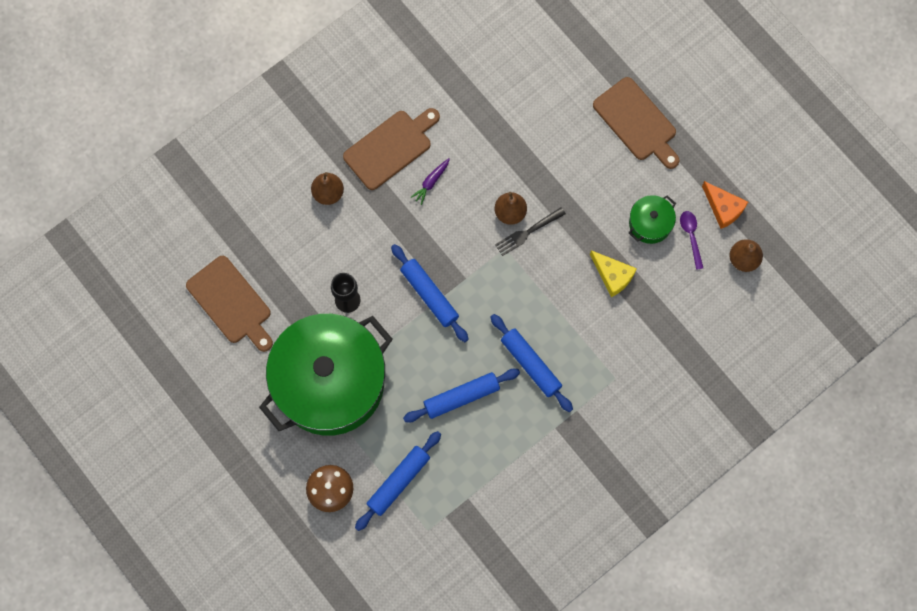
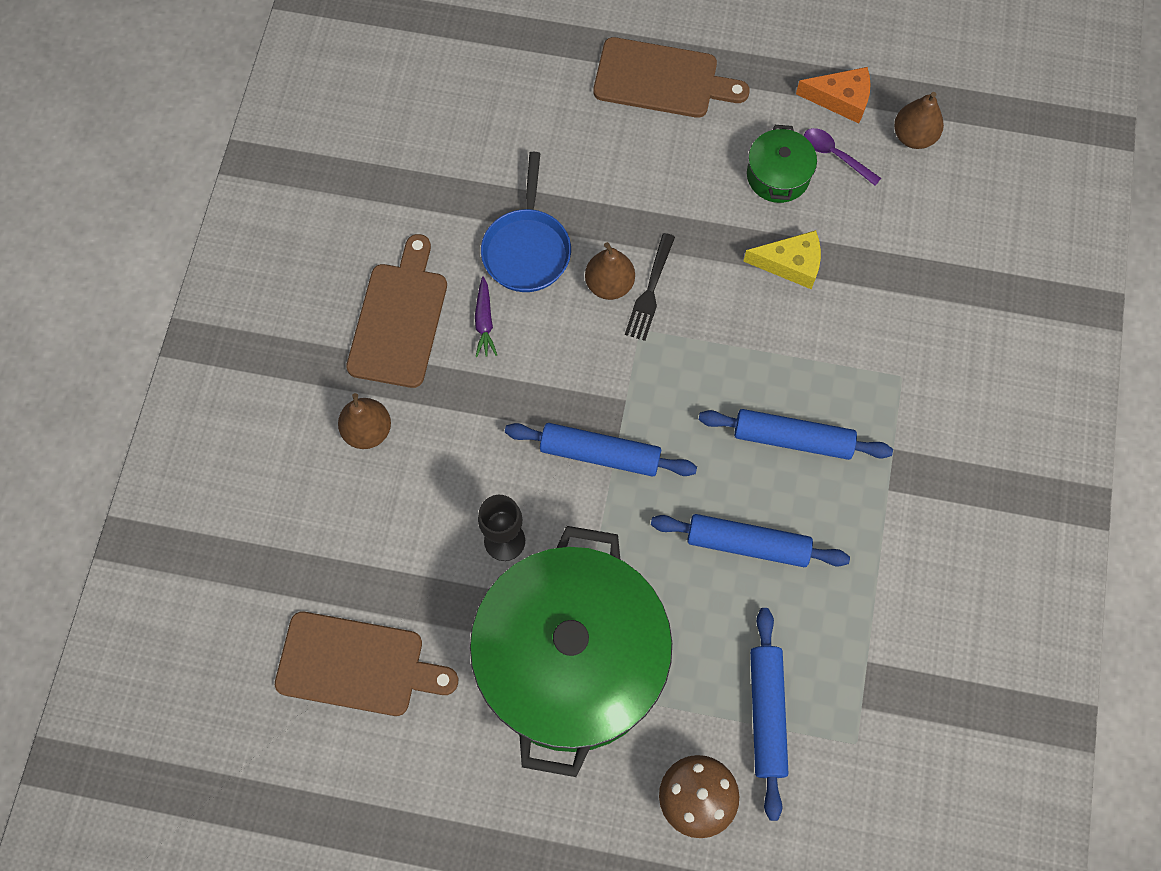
camera: 40 degrees left, 5 degrees down
blue rolling pin [403,369,520,423] -> blue rolling pin turned 75 degrees clockwise [651,514,850,567]
none -> blue pan [481,152,571,292]

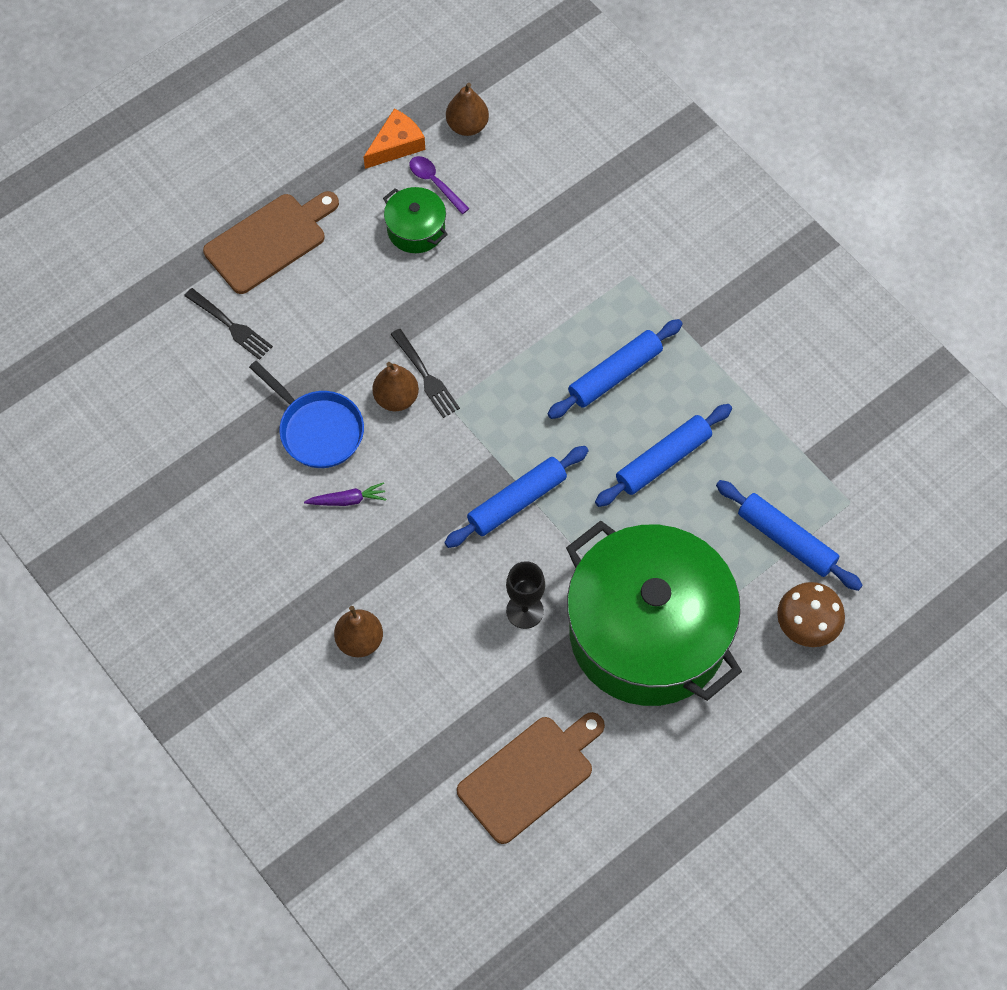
camera: 50 degrees left, 5 degrees down
brown cutting board [346,234,447,388] -> none
purple carrot [475,276,497,357] -> purple carrot turned 45 degrees counterclockwise [304,482,386,506]
yellow cheese [743,230,821,289] -> none
purple spoon [804,128,881,186] -> purple spoon turned 60 degrees clockwise [409,156,470,214]
none -> black fork [184,288,273,360]

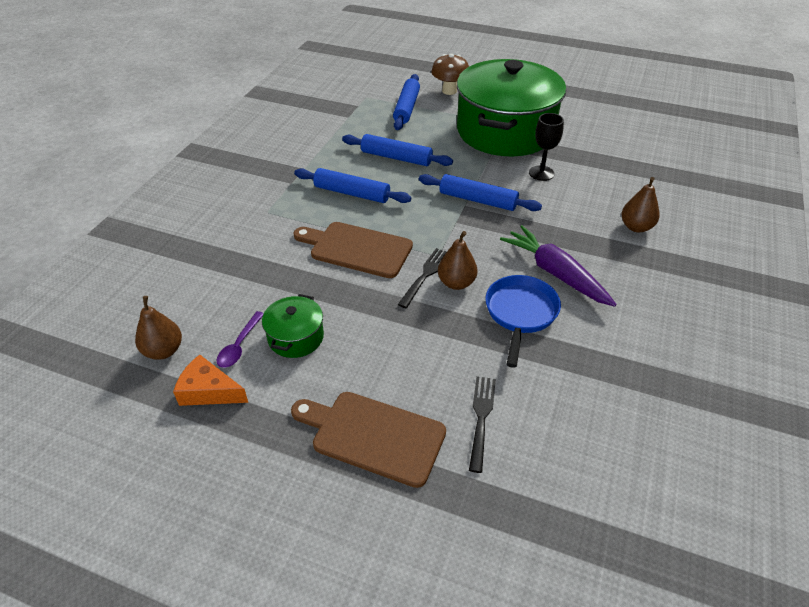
camera: 120 degrees left, 20 degrees down
purple carrot [304,482,386,506] -> purple carrot [500,225,617,307], size x2.03
brown cutting board [457,712,605,844] -> brown cutting board moved to [293,222,413,278]

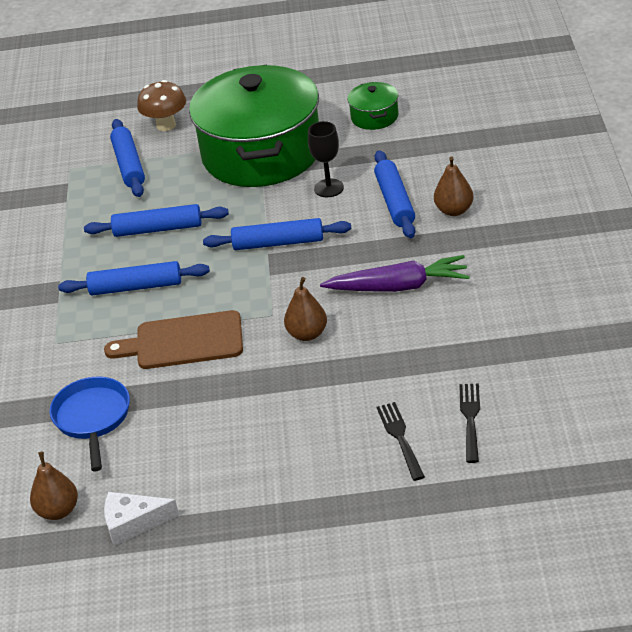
camera: 20 degrees left, 5 degrees down
orange cheese [173,355,248,406] -> white cheese [104,492,179,546]
purple spoon [217,311,264,368] -> none
green pot [262,294,324,358] -> green pot moved to [347,82,399,130]
brown cutting board [291,392,446,488] -> none
black fork [398,248,447,308] -> black fork moved to [459,383,480,463]
blue pan [485,275,561,368] -> blue pan moved to [50,377,130,472]
purple carrot [500,225,617,307] -> purple carrot turned 150 degrees clockwise [320,255,470,292]
none -> blue rolling pin [374,150,416,238]

